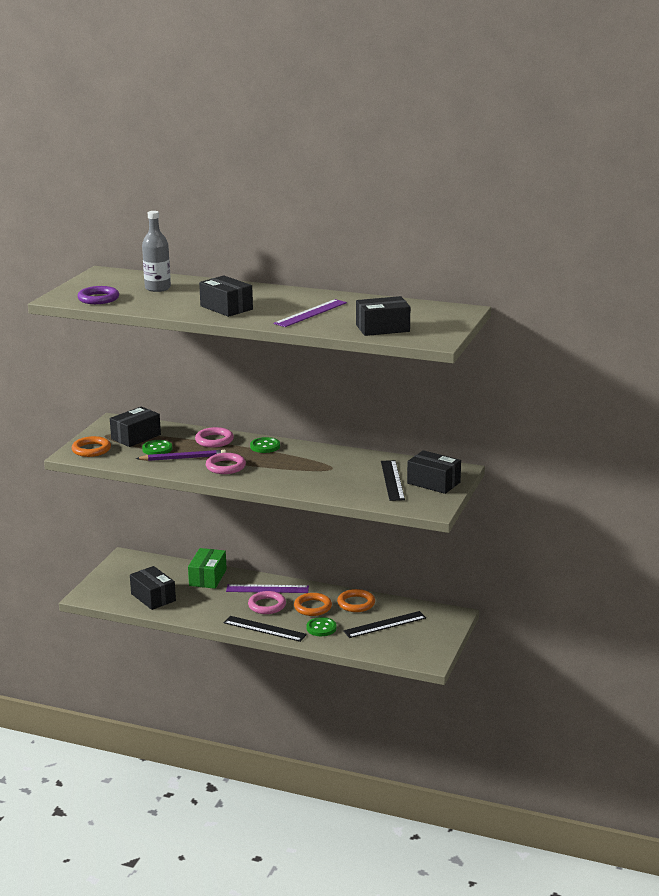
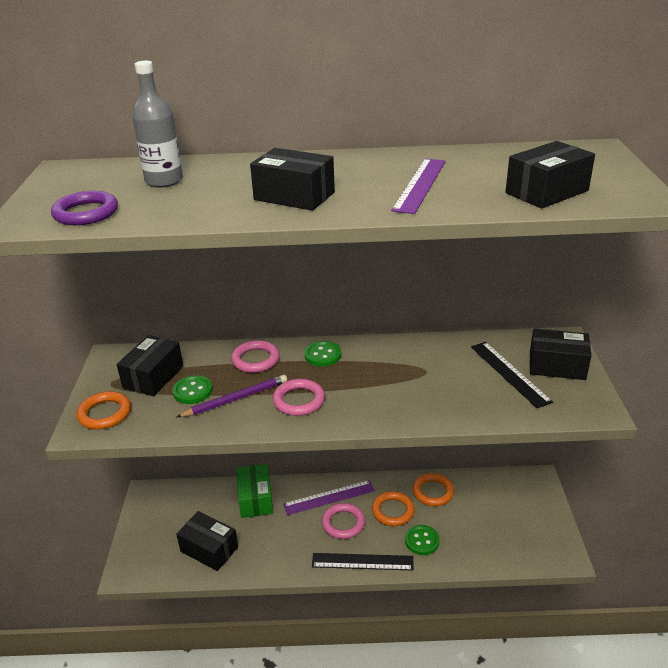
camera: 20 degrees left, 10 degrees up
black ruler [343,611,426,638] -> none

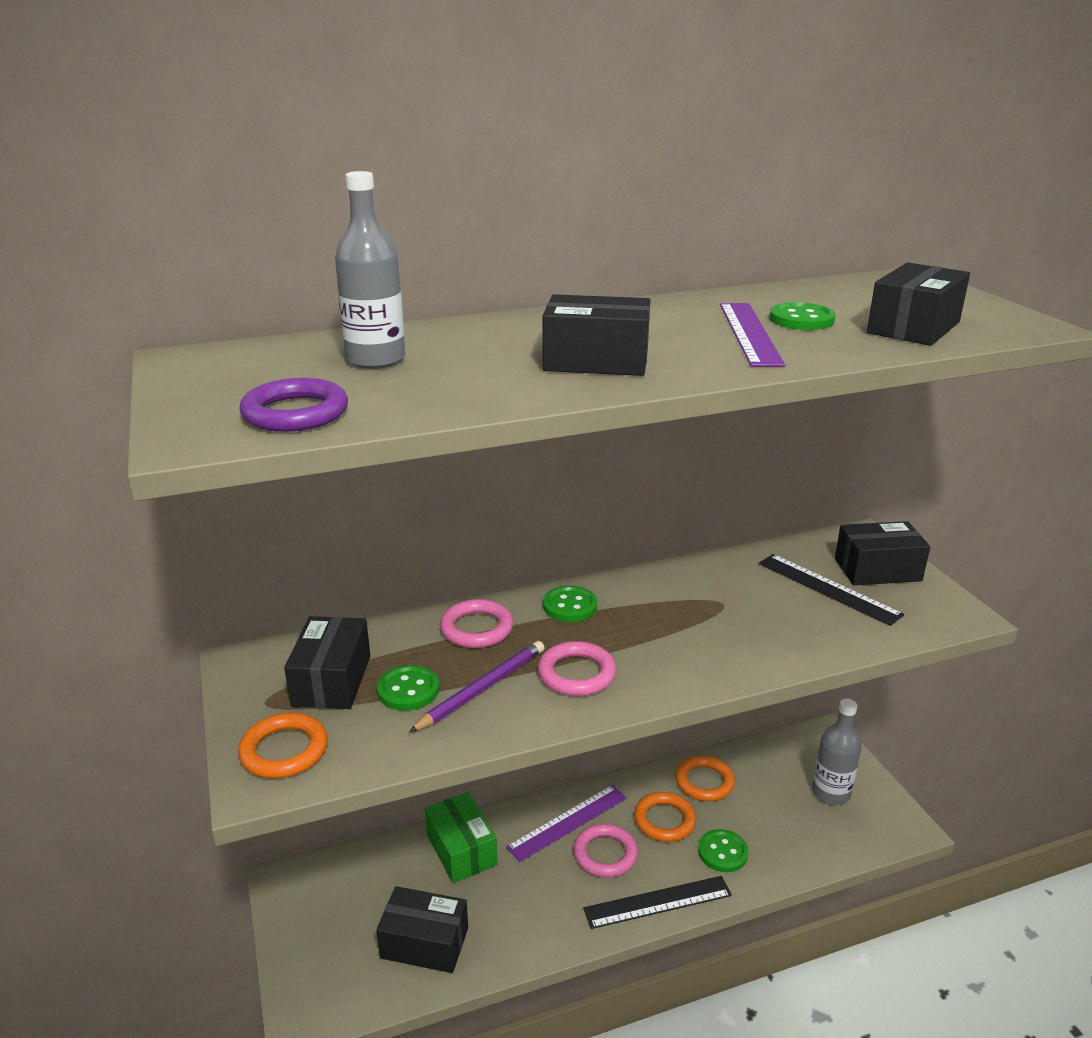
camera: 20 degrees left, 5 degrees down
none -> green button [769,302,836,330]
none -> grey bottle [812,699,862,805]

